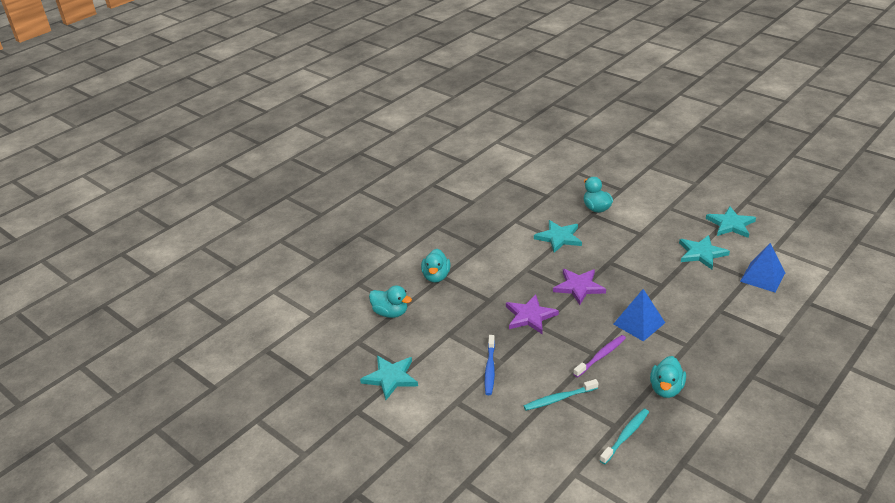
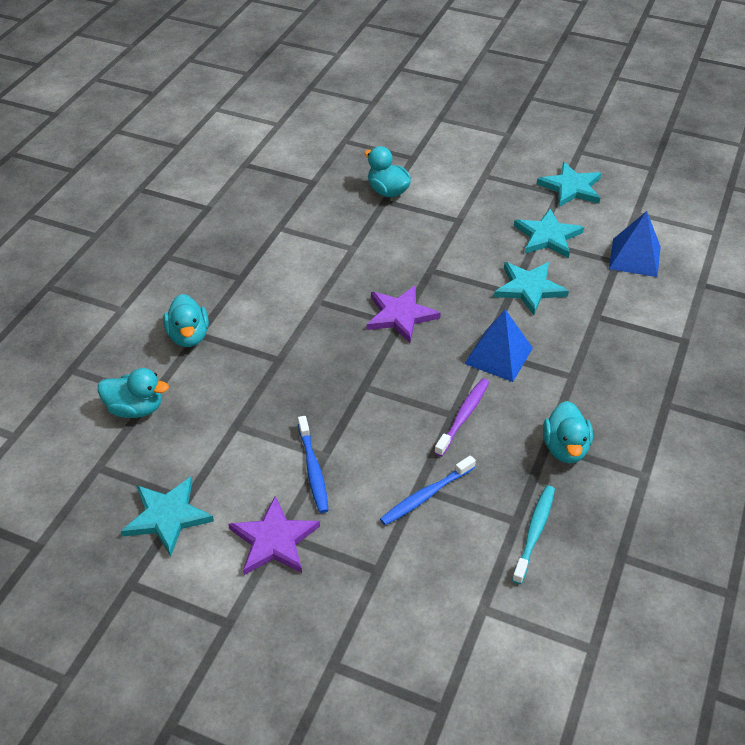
camera: 20 degrees left, 10 degrees up
purple star [506,294,559,334] -> purple star moved to [229,496,320,575]
turquoise toothbrush [524,379,598,411] -> blue toothbrush [380,455,476,525]
turquoise star [534,220,582,253] -> turquoise star moved to [494,262,569,315]

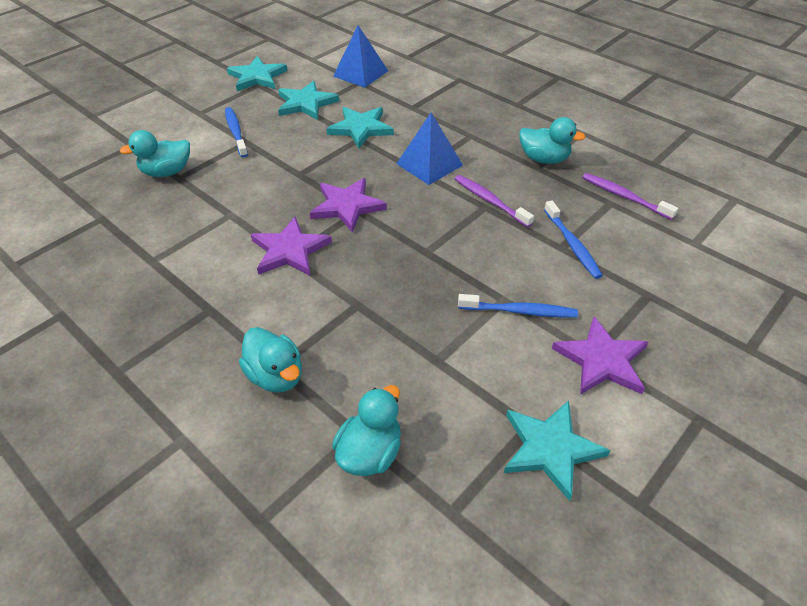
camera: 70 degrees left, 0 degrees up
turquoise duck [163,294,209,347] -> turquoise duck turned 45 degrees clockwise [239,327,302,393]
turquoise toothbrush [512,485,555,584] -> purple toothbrush [582,173,678,220]
none -> blue toothbrush [225,107,248,158]
none -> purple star [251,217,332,275]

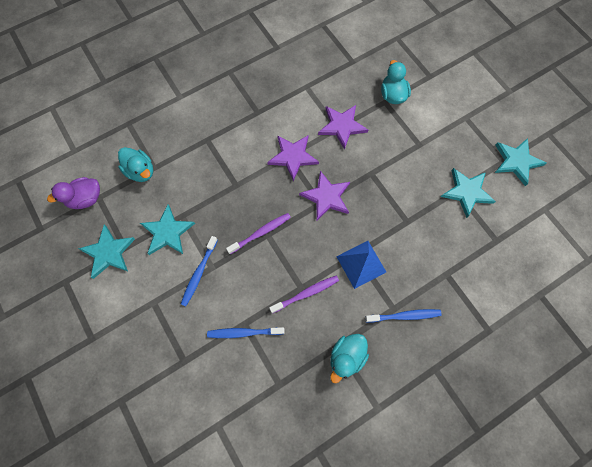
camera: 105 degrees right, 25 degrees up
blue toothbrush [225,107,248,158] -> blue toothbrush moved to [365,309,442,322]
turquoise duck [239,327,302,393] -> none
turquoise star [326,107,394,148] -> turquoise star moved to [140,205,195,255]
blue pyramid [333,25,388,88] -> none
purple star [552,317,648,395] -> purple star moved to [318,105,368,150]
purple toothbrush [582,173,678,220] -> purple toothbrush moved to [226,213,291,254]
none -> purple duck [47,177,100,209]

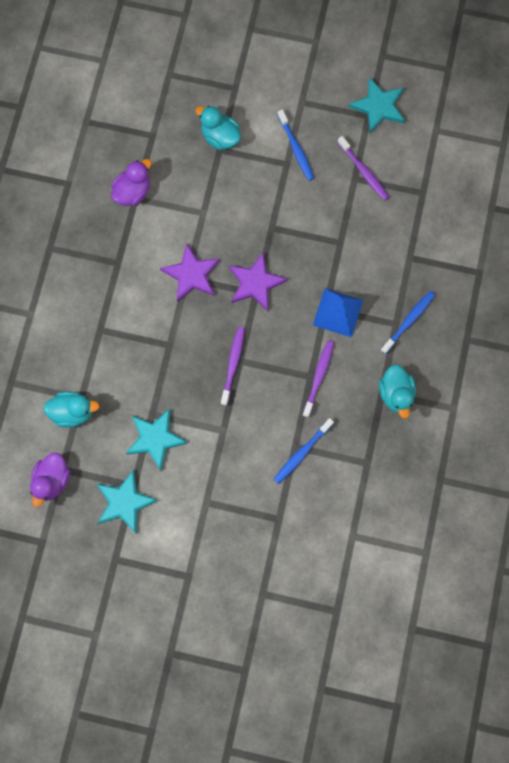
camera: 45 degrees left, 5 degrees up
blue toothbrush [181,236,218,306] -> blue toothbrush moved to [277,110,314,181]
purple star [318,105,368,150] -> none
turquoise star [441,168,496,218] -> purple toothbrush [337,136,389,201]
none -> purple duck [111,159,152,206]

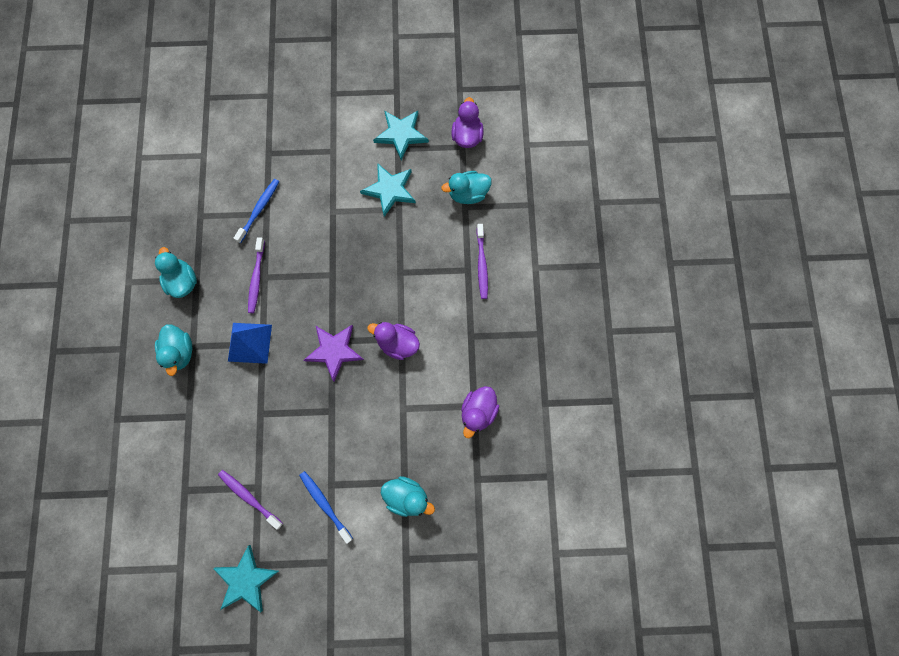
camera: 165 degrees right, 0 degrees up
purple star [160,243,220,302] -> purple duck [367,322,420,360]
purple toothbrush [221,327,245,406] -> purple toothbrush moved to [476,224,488,299]
blue toothbrush [381,291,435,354] -> turquoise duck [155,324,193,376]

